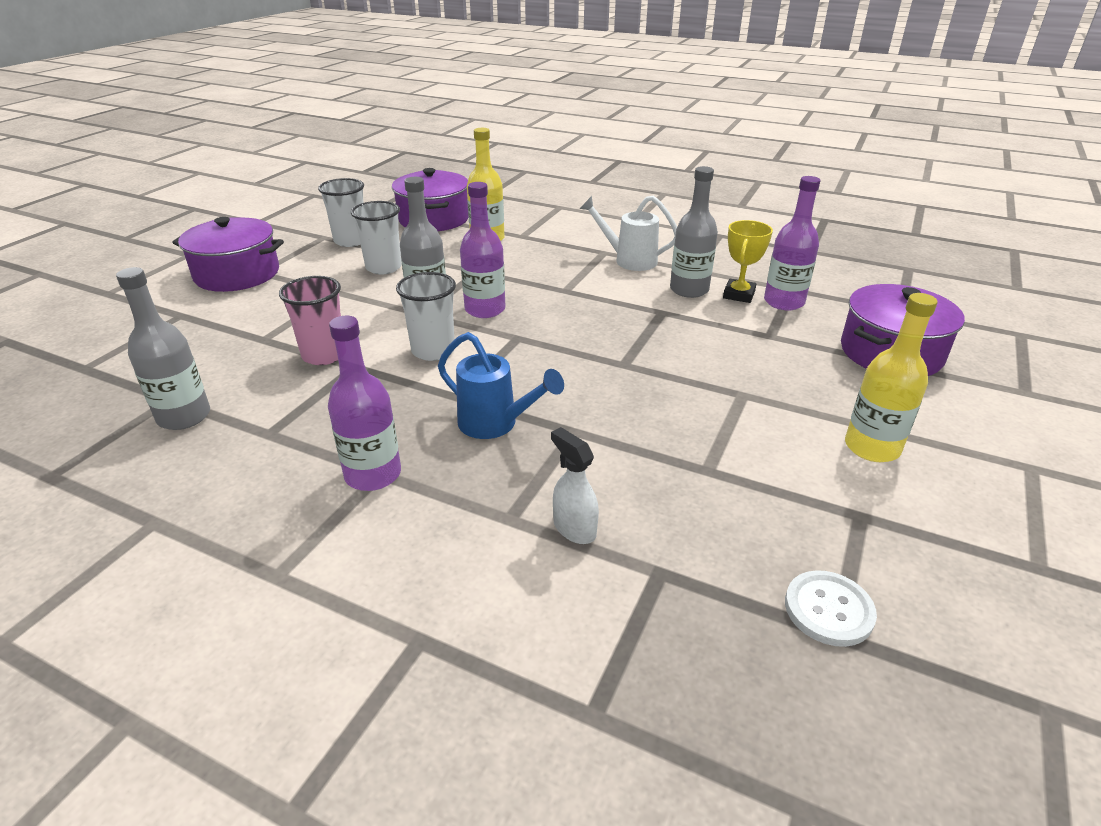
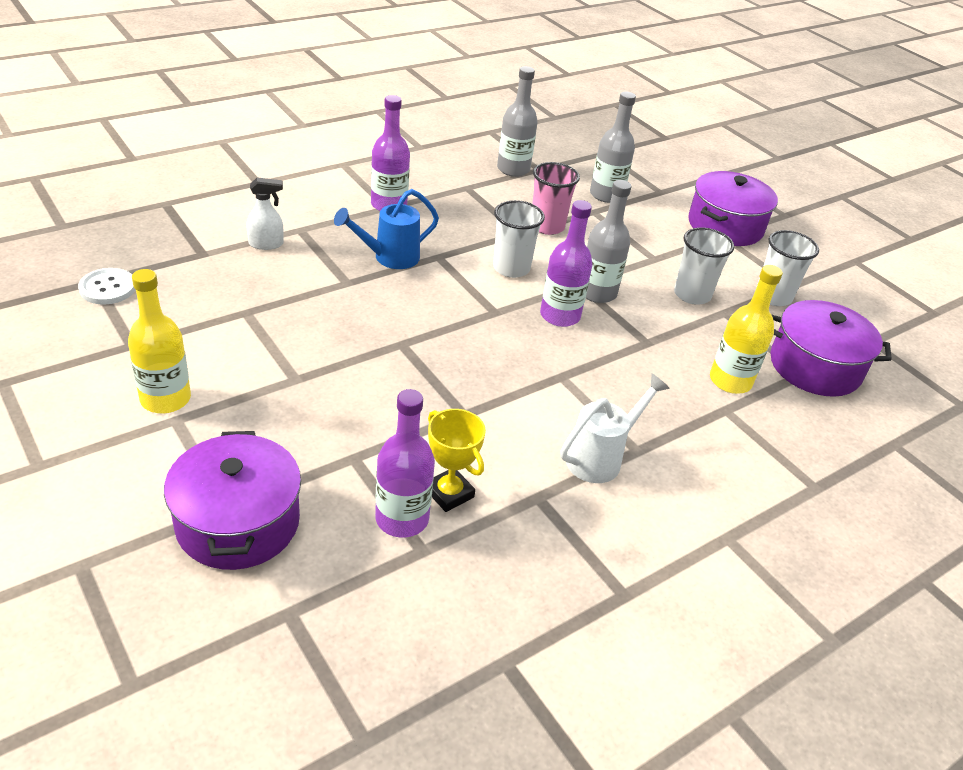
camera: 115 degrees right, 5 degrees up
grey bottle [670,166,718,298] -> grey bottle moved to [590,92,636,203]

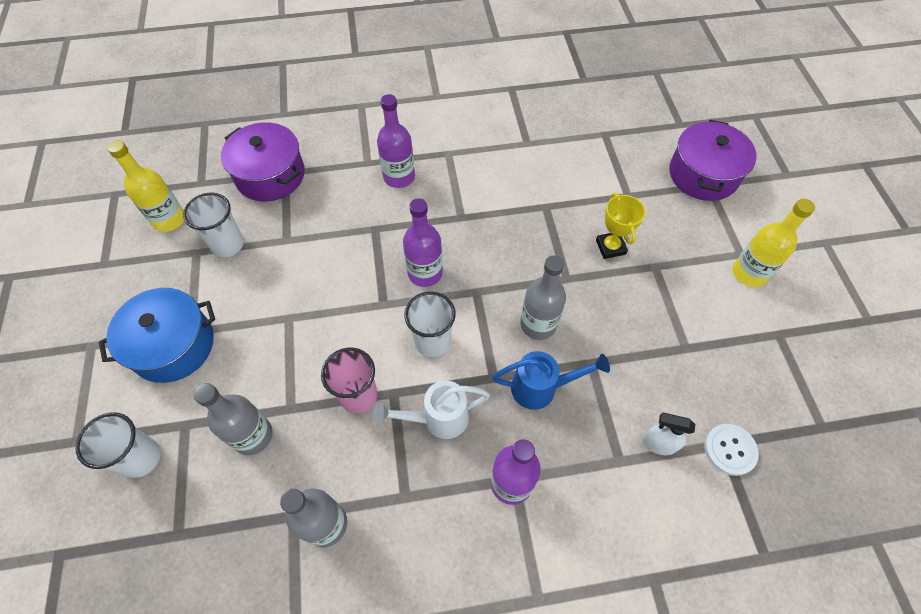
camera: 150 degrees left, 20 degrees up
white button [78,268,135,304] -> white button moved to [704,424,759,476]
purple bottle [375,389,435,538] -> purple bottle moved to [377,94,415,188]
yellow trophy [428,409,486,512] -> yellow trophy moved to [596,193,645,259]
white watering can [561,374,670,483] -> white watering can moved to [373,380,490,439]
grey bottle [586,180,631,303] -> grey bottle moved to [520,256,566,340]
white cup [674,227,734,305] -> white cup moved to [75,412,161,478]
purple pot [688,171,778,246] -> blue pot [99,288,215,383]
yellow bottle [710,265,783,394] -> yellow bottle moved to [107,140,184,232]

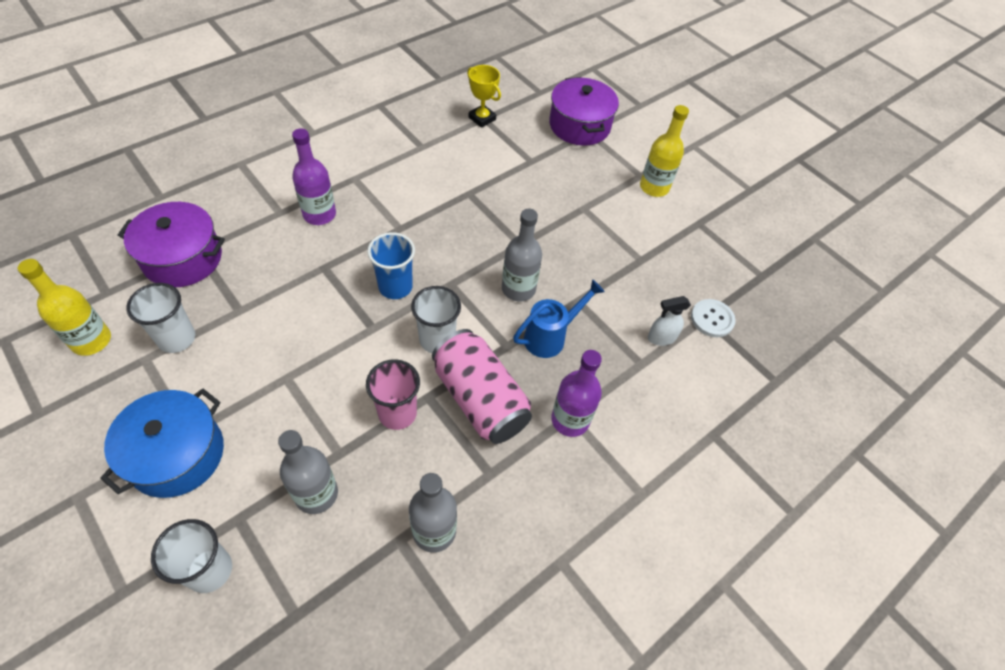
camera: 35 degrees left, 5 degrees down
white watering can [373,380,490,439] -> pink can [432,329,532,444]
purple bottle [403,198,443,287] -> blue cup [367,232,415,299]
yellow trophy [596,193,645,259] -> yellow trophy moved to [467,65,501,128]

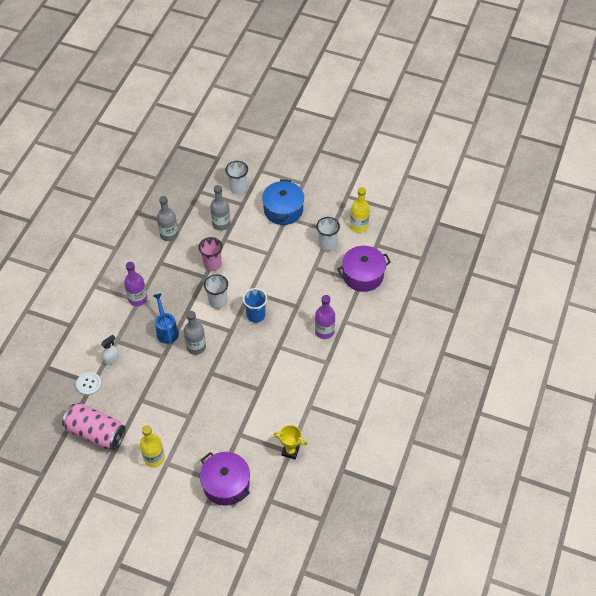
camera: 155 degrees right, 0 degrees up
pink can [432,329,532,444] -> pink can moved to [62,403,126,450]
blue watering can [513,279,605,358] -> blue watering can turned 135 degrees clockwise [153,293,179,344]

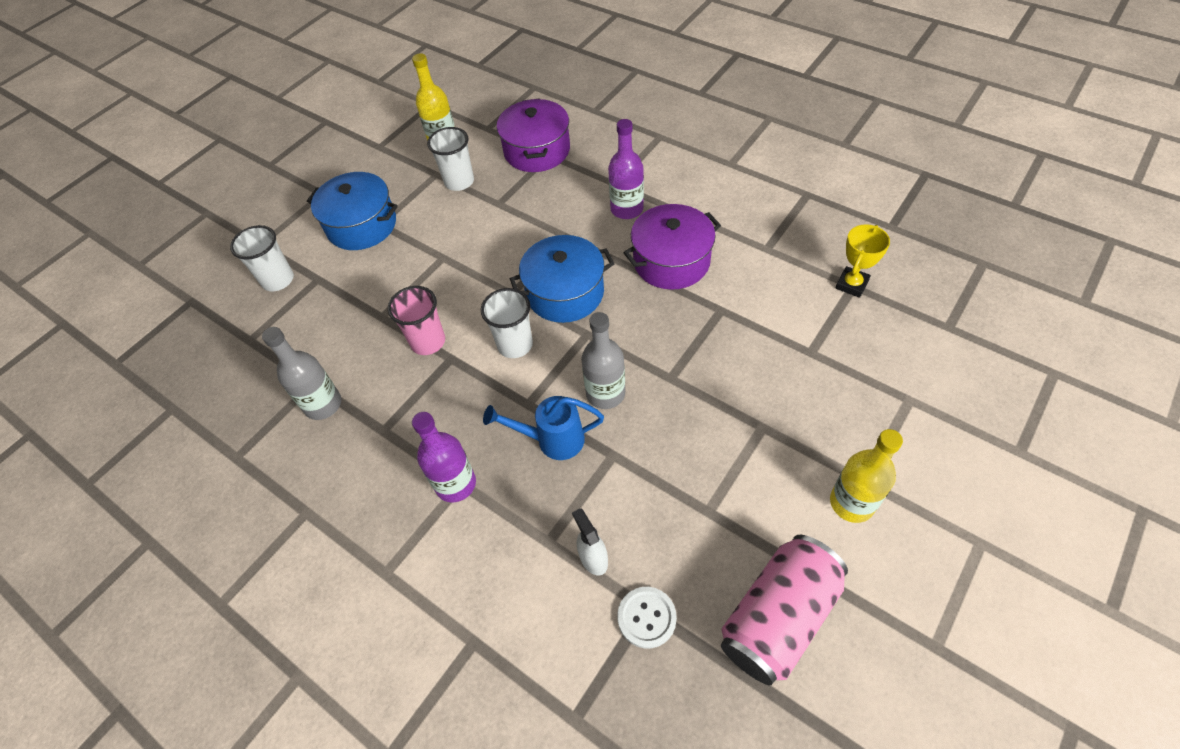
camera: 70 degrees left, 0 degrees up
purple pot [200,452,250,506] -> purple pot moved to [623,204,721,290]
grey bottle [210,185,231,231] -> none
blue cup [243,288,267,323] -> blue pot [510,235,615,323]

